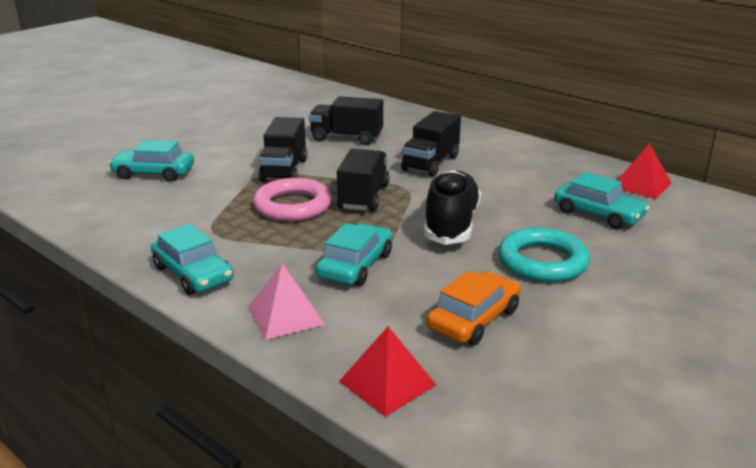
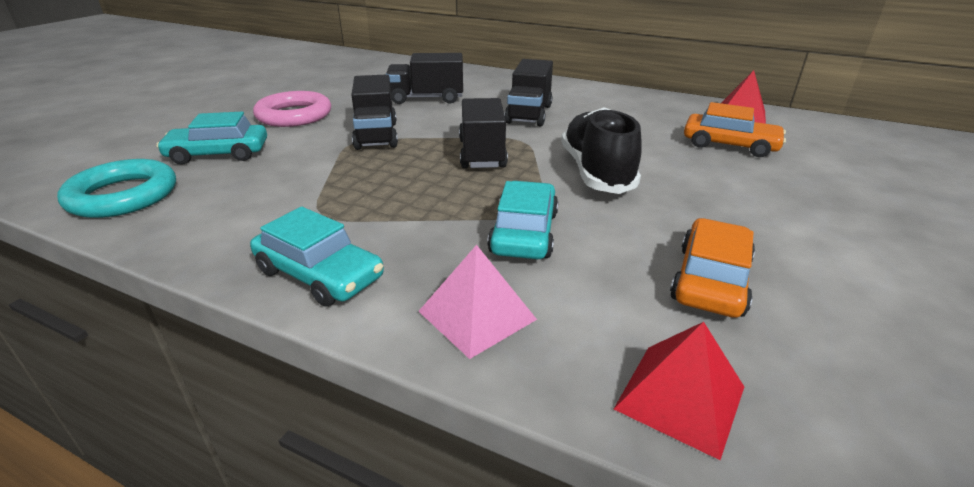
camera: 15 degrees left, 5 degrees up
pink ring [253,178,332,222] -> pink ring moved to [253,91,331,127]
turquoise ring [498,228,590,282] -> turquoise ring moved to [57,159,176,218]
turquoise car [554,172,649,229] -> orange car [684,102,786,157]

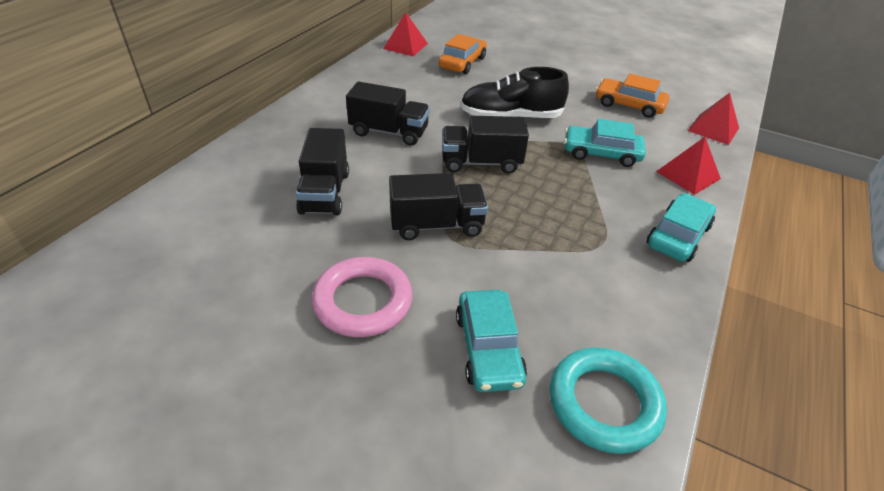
camera: 90 degrees left, 10 degrees up
pink pyramid [418,245,537,359] -> red pyramid [656,137,721,195]

